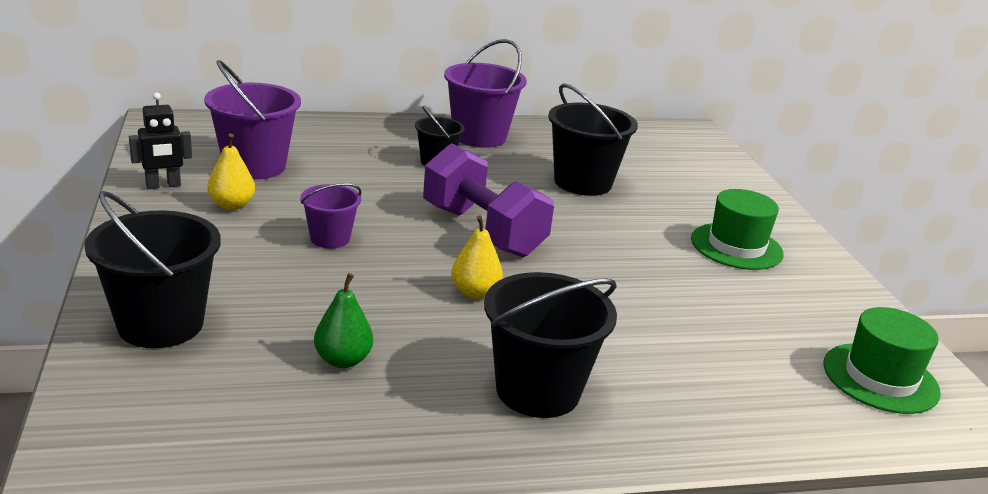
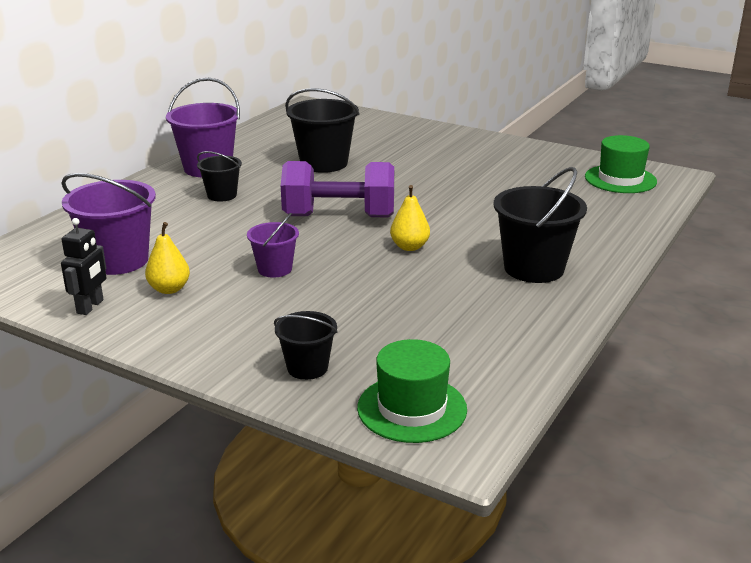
camera: 45 degrees left, 0 degrees up
black bucket [84,191,221,348] -> black bucket [274,311,338,380], size x0.57
green pear [314,273,373,368] -> none
green hat [691,189,784,270] -> green hat moved to [357,339,467,443]

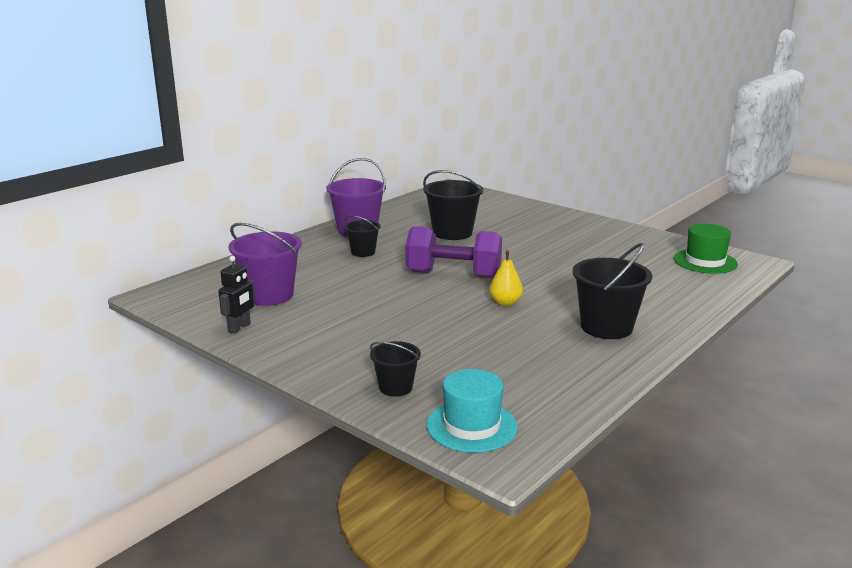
camera: 10 degrees right, 5 degrees down
yellow pear [145,222,190,294] -> none
purple bucket [247,213,299,278] -> none
green hat [357,339,467,443] -> turquoise hat [427,369,518,453]

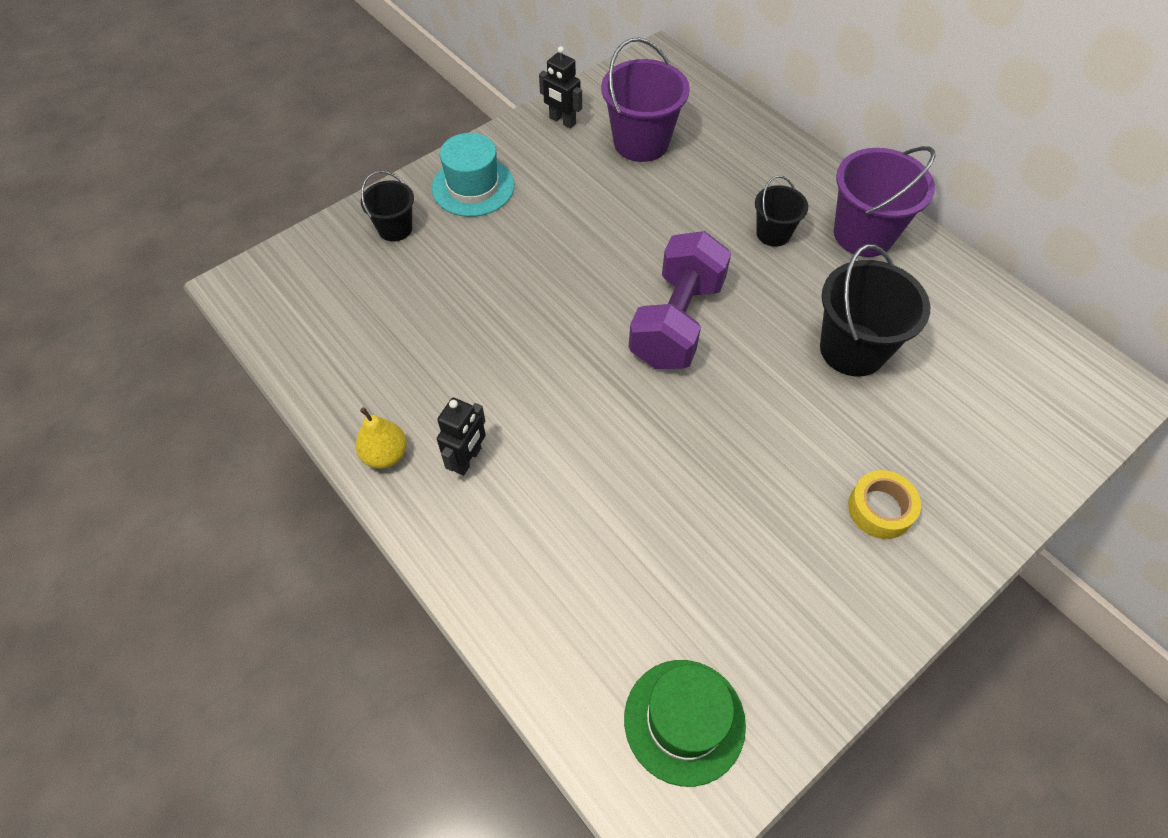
camera: 100 degrees right, 35 degrees up
turquoise hat [427,369,518,453] -> turquoise hat moved to [432,133,514,217]
yellow pear [489,250,523,306] -> yellow pear moved to [355,407,407,469]
black bucket [572,243,652,339] -> black robot [437,397,486,476]
none -> yellow tape [848,470,921,539]

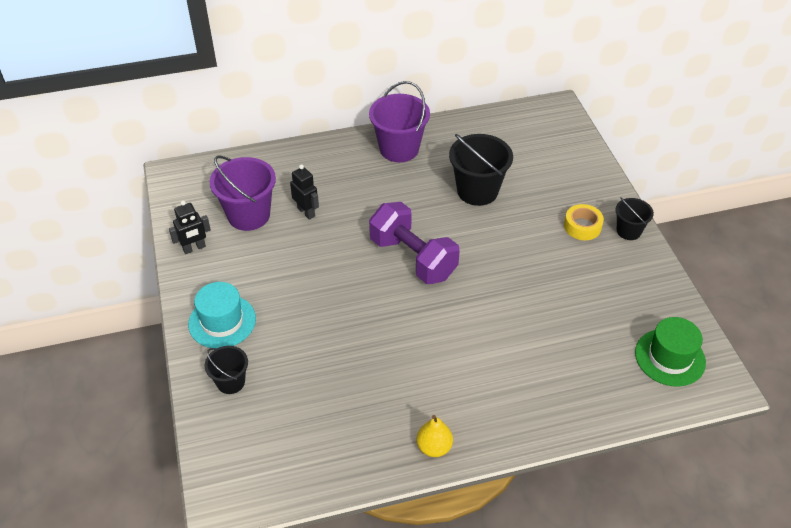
camera: 65 degrees left, 10 degrees down
black robot [437,397,486,476] -> black robot moved to [290,165,319,220]
black bucket [755,175,808,247] -> black bucket moved to [616,197,654,240]

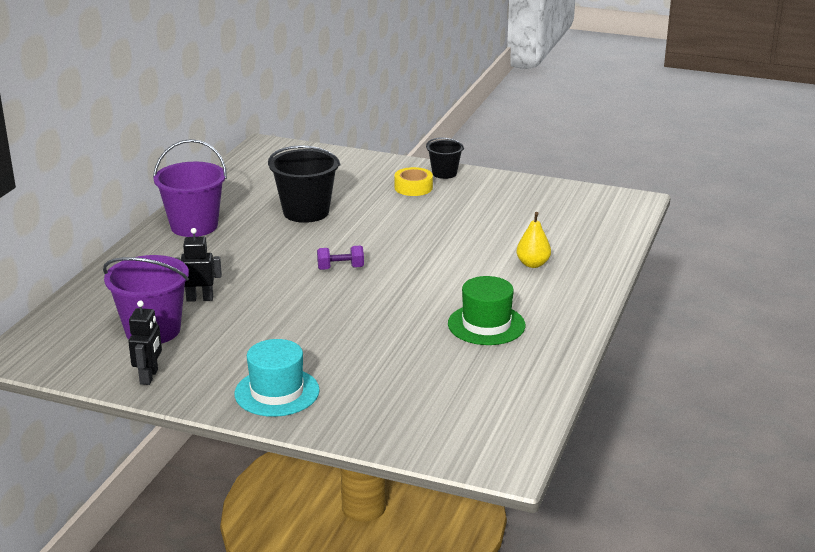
camera: 55 degrees left, 20 degrees down
black bucket [205,346,248,394] -> none
purple dumbbell [369,202,460,284] -> purple dumbbell [317,245,364,270], size x0.44
yellow pear [417,415,453,457] -> yellow pear moved to [516,212,551,268]
green hat [635,317,706,387] -> green hat moved to [448,276,525,345]

